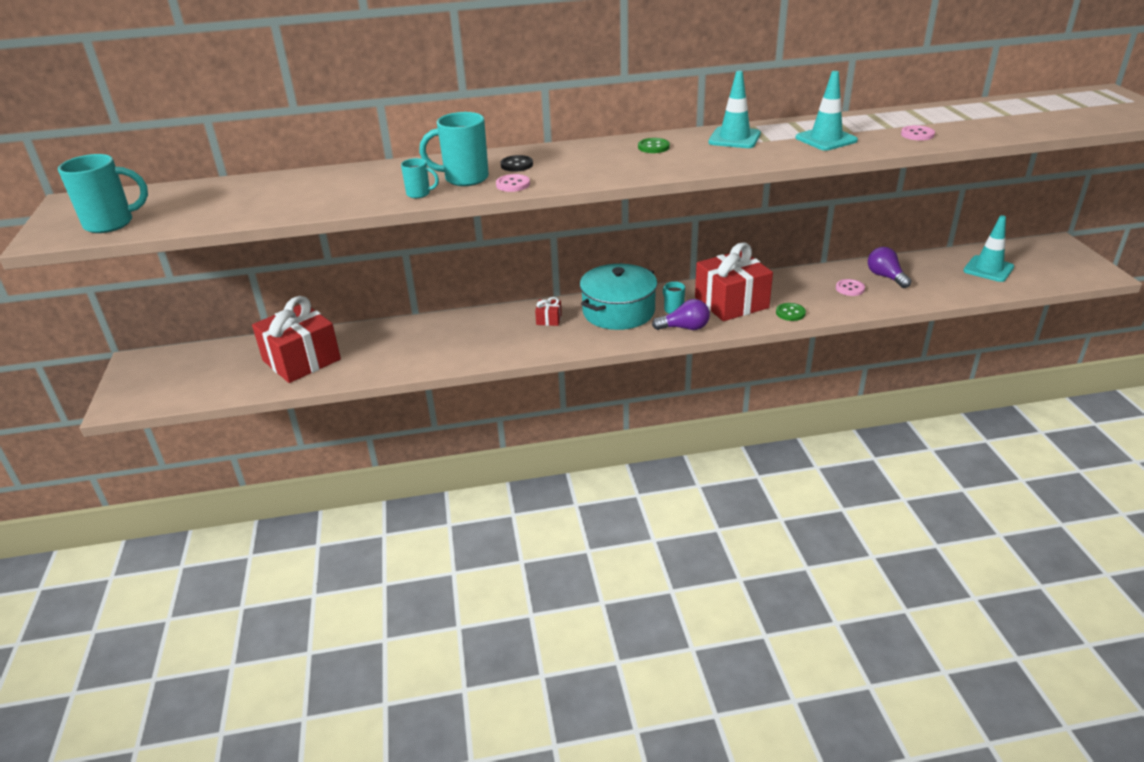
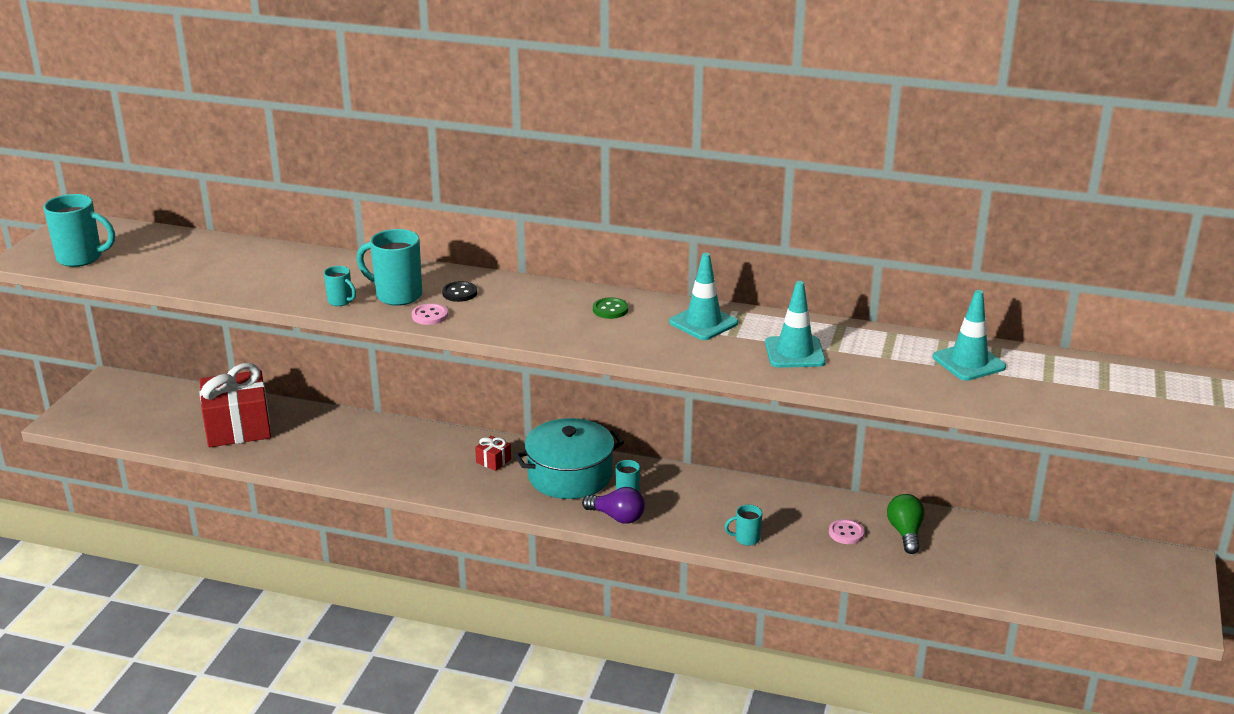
camera: 25 degrees right, 5 degrees down
red gift [695,242,773,321] -> none
green button [776,303,806,321] -> turquoise mug [725,505,762,546]
purple light bulb [868,247,912,288] -> green light bulb [887,494,925,554]
pink button [901,125,935,141] -> none
turquoise traffic cone [963,215,1014,282] -> turquoise traffic cone moved to [933,290,1006,381]

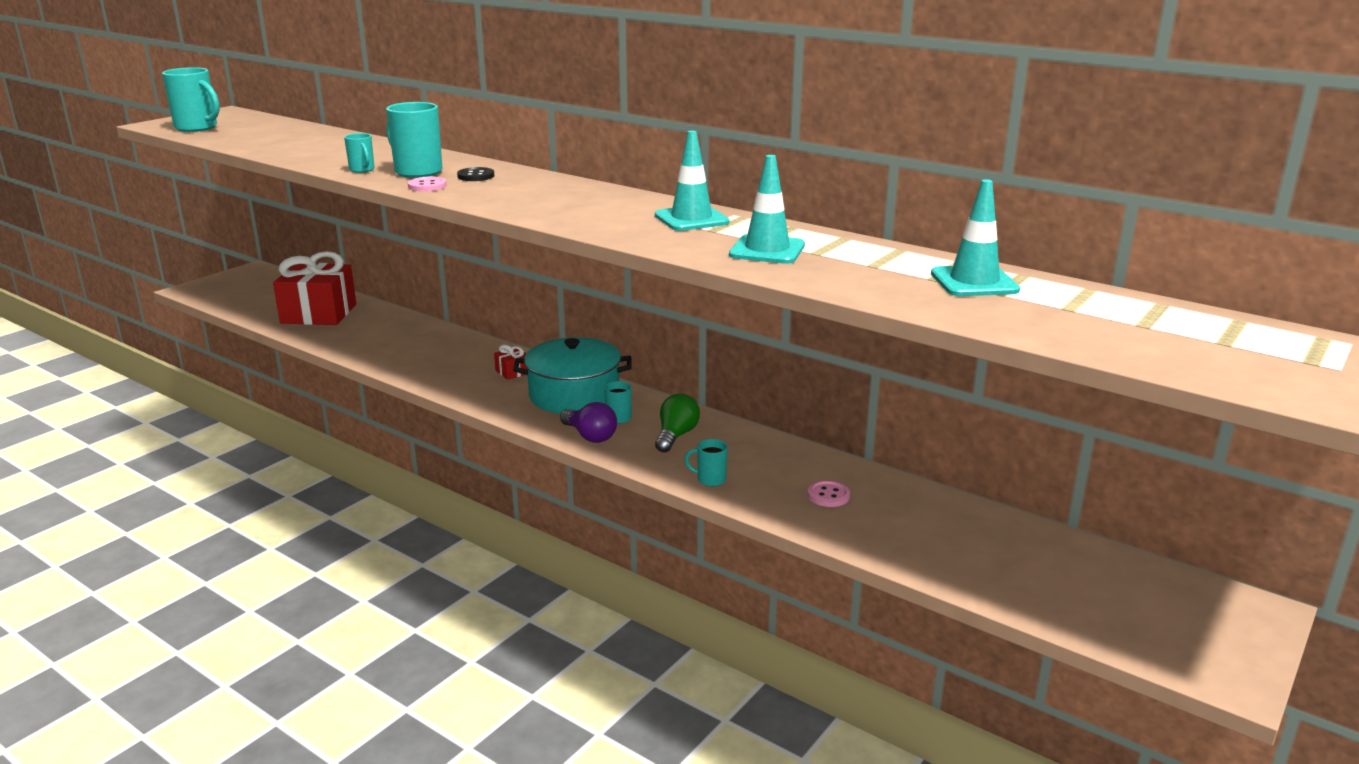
camera: 20 degrees right, 5 degrees down
green button [593,297,628,319] -> none
green light bulb [887,494,925,554] -> green light bulb moved to [655,393,700,453]

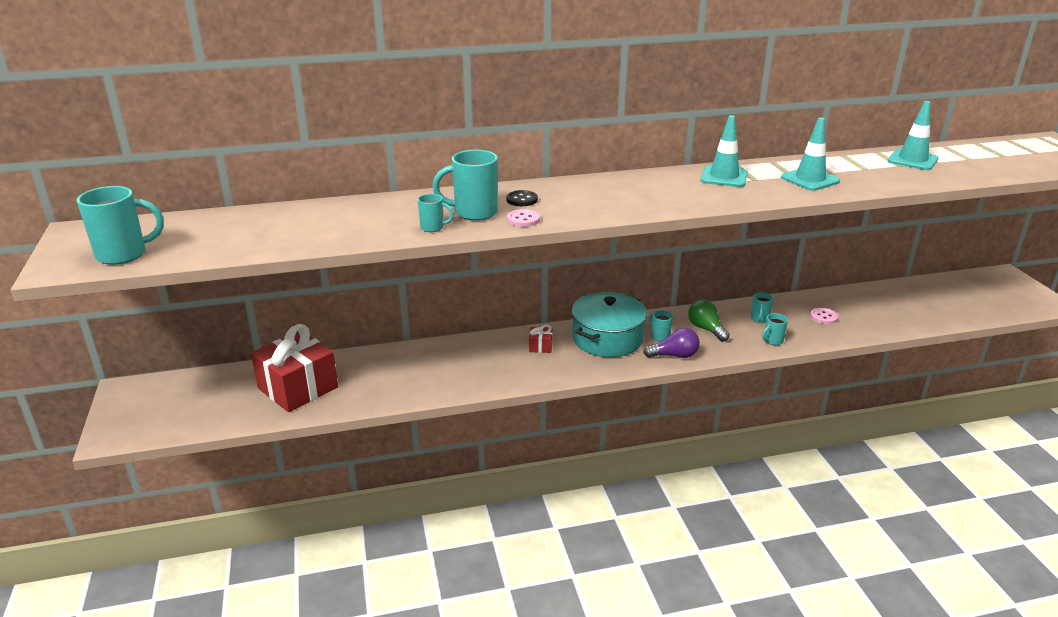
camera: 50 degrees left, 5 degrees up
none -> turquoise mug [751,292,773,323]

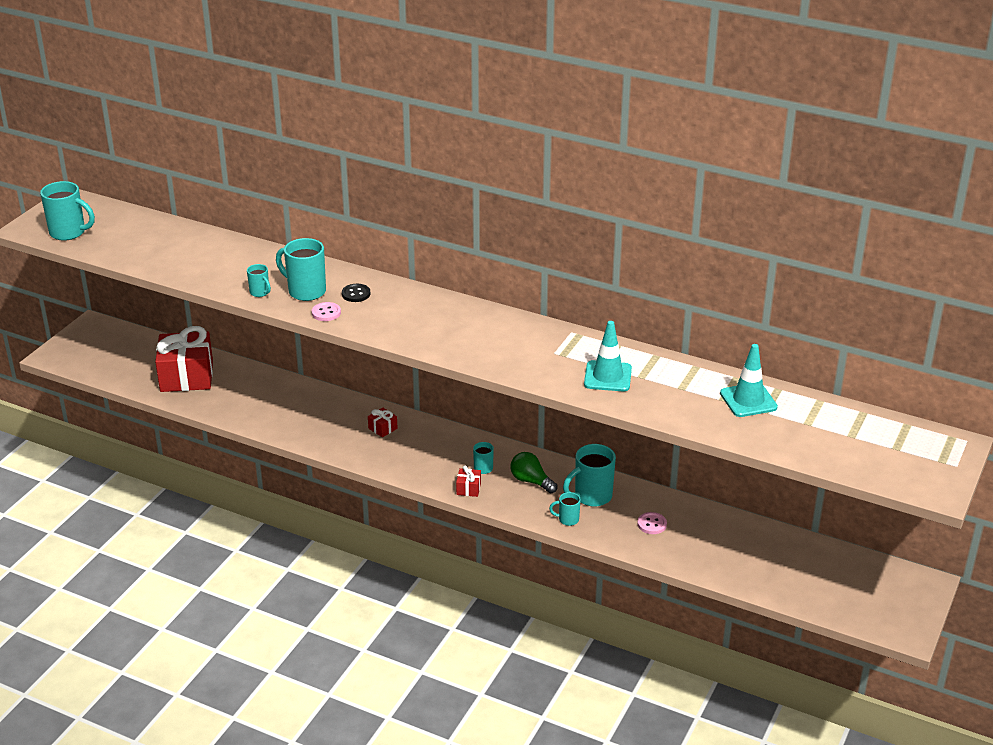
camera: 40 degrees right, 5 degrees up
turquoise pot [571,292,647,357] -> none
purple light bulb [644,328,700,358] -> red gift [456,465,481,497]
green light bulb [688,300,730,342] -> green light bulb turned 60 degrees counterclockwise [510,452,557,493]
turquoise traffic cone [700,115,748,187] -> none
turquoise mug [751,292,773,323] -> turquoise mug [563,444,616,507], size x1.89

